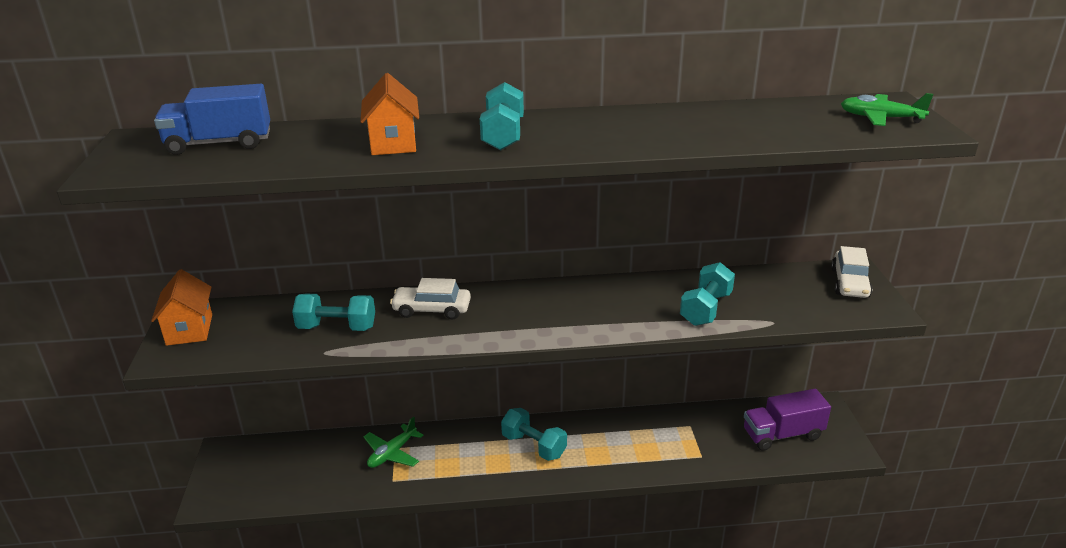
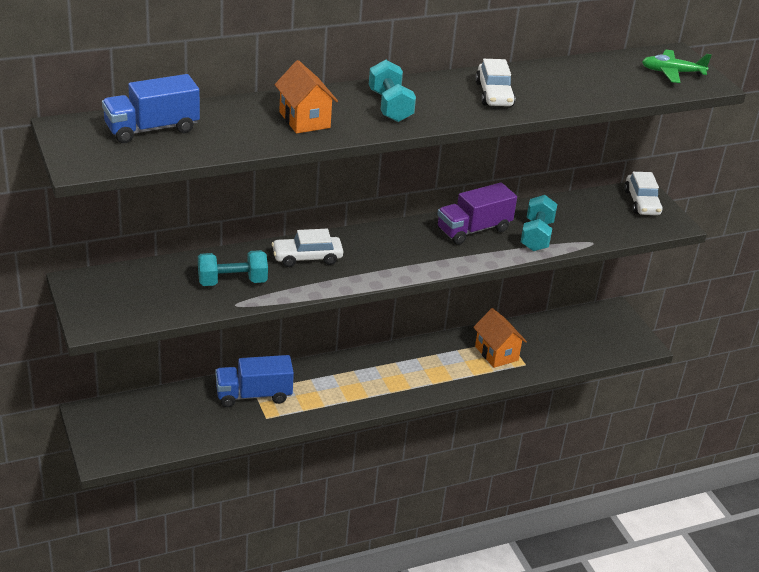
camera: 20 degrees left, 5 degrees up
orange house [151,269,212,346] -> orange house moved to [473,308,527,368]
green plane [363,416,424,468] -> blue truck [215,355,294,407]
turquoise dumbbell [501,408,567,461] -> none
purple truck [744,389,831,451] -> purple truck moved to [437,182,517,245]
none -> white car [475,59,516,106]

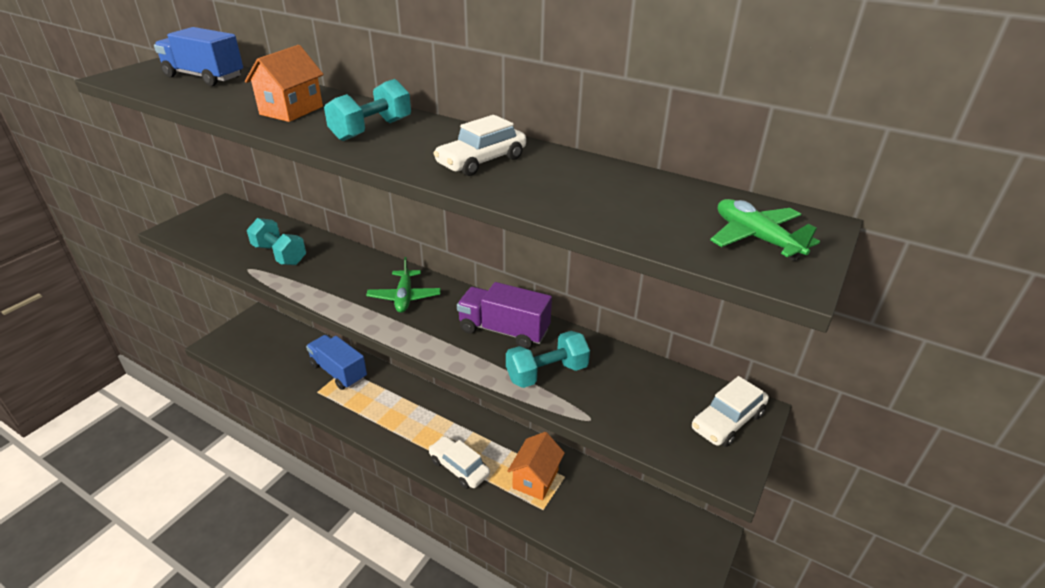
camera: 55 degrees right, 0 degrees up
white car [272,229,343,267] -> white car moved to [428,436,490,489]
none -> green plane [366,257,441,313]

